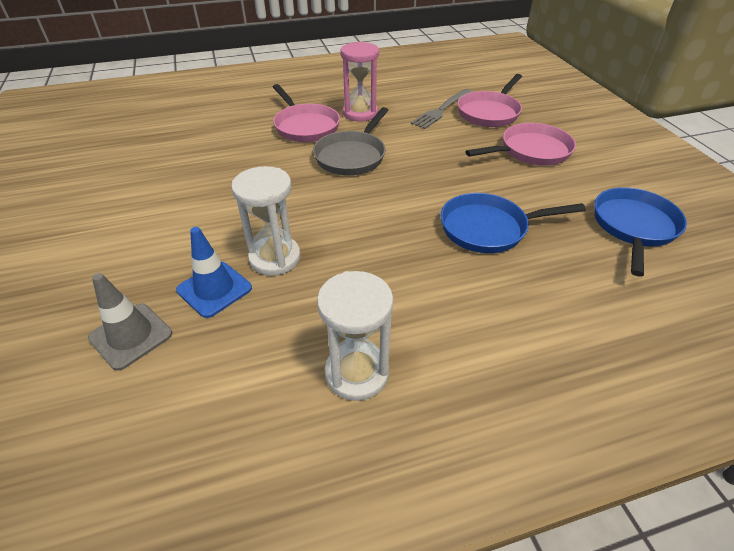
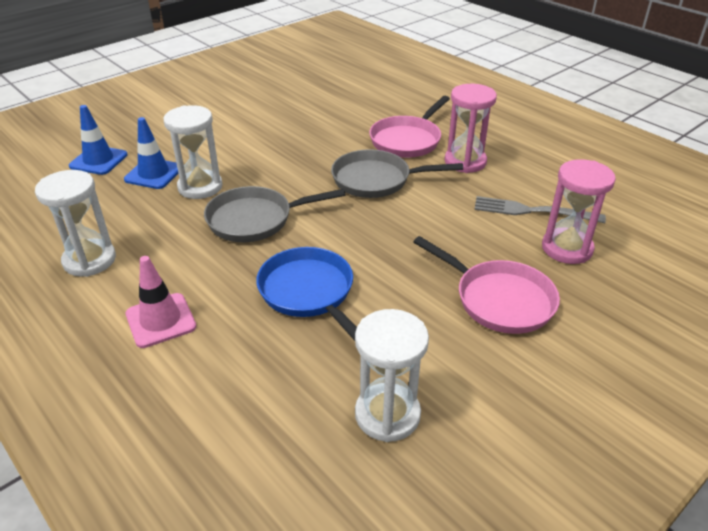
camera: 65 degrees right, 5 degrees down
grey traffic cone [88,273,172,371] -> blue traffic cone [69,105,128,175]
pink pan [458,74,522,127] -> pink hourglass [542,159,616,264]
blue pan [595,187,687,276] -> white hourglass [355,309,429,442]
none -> pink traffic cone [125,256,196,348]
none -> grey pan [204,186,345,242]

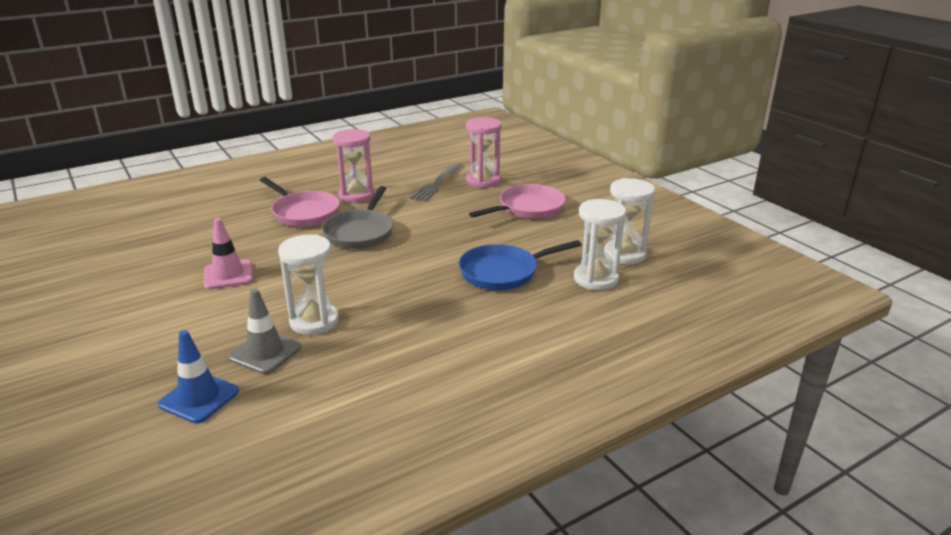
camera: 80 degrees left, 10 degrees down
white hourglass [35,170,116,277] -> white hourglass moved to [574,199,626,290]
blue traffic cone [124,117,179,189] -> grey traffic cone [228,288,301,374]
pink traffic cone [125,256,196,348] -> pink traffic cone moved to [204,218,253,290]
grey pan [204,186,345,242] -> none

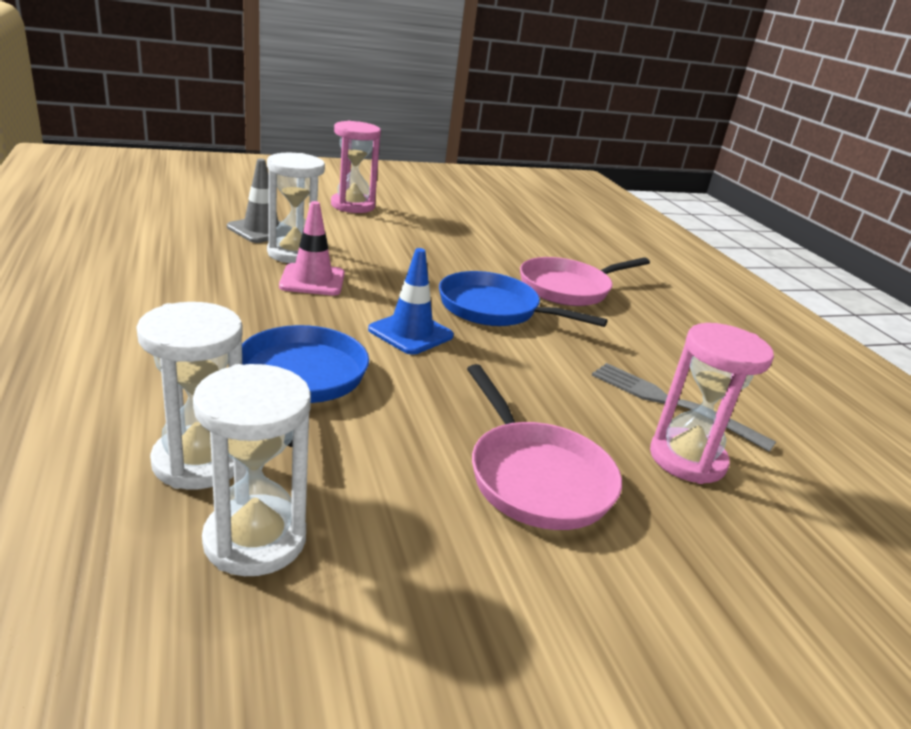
camera: 100 degrees right, 0 degrees up
blue traffic cone [158,330,239,423] -> blue traffic cone moved to [368,248,454,355]
pink traffic cone [204,218,253,290] -> pink traffic cone moved to [279,201,345,295]
grey pan [322,186,393,249] -> blue pan [439,271,608,327]
pink hourglass [333,129,375,203] -> pink hourglass moved to [331,121,381,213]

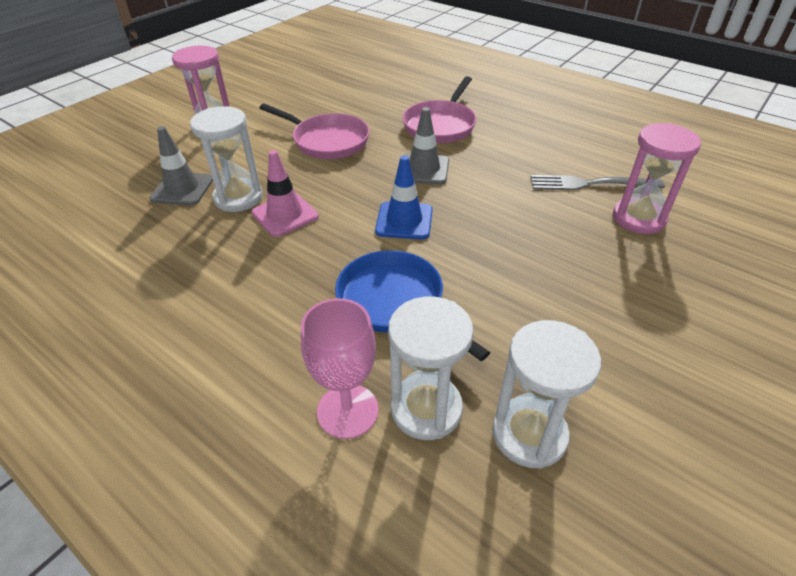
camera: 30 degrees left, 15 degrees up
blue pan [439,271,608,327] -> grey traffic cone [405,107,449,184]
pink pan [467,364,622,530] -> pink pan moved to [260,103,369,159]
none -> pink goblet [301,298,379,439]

